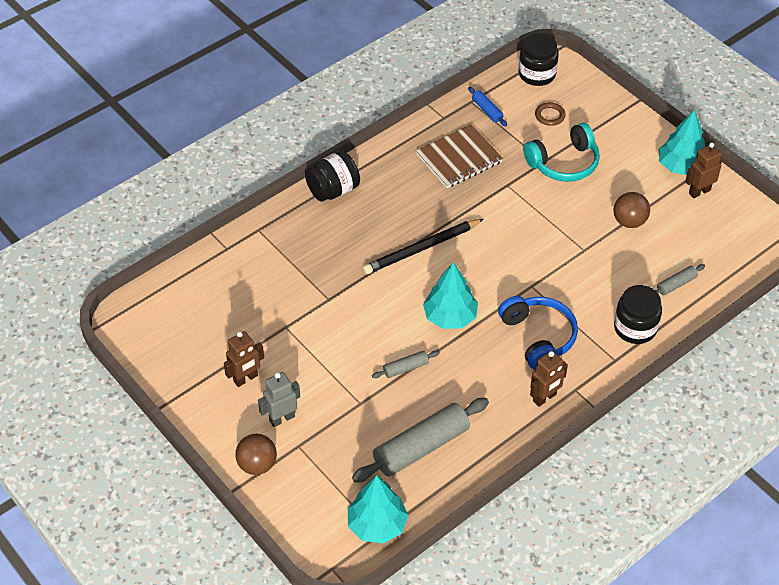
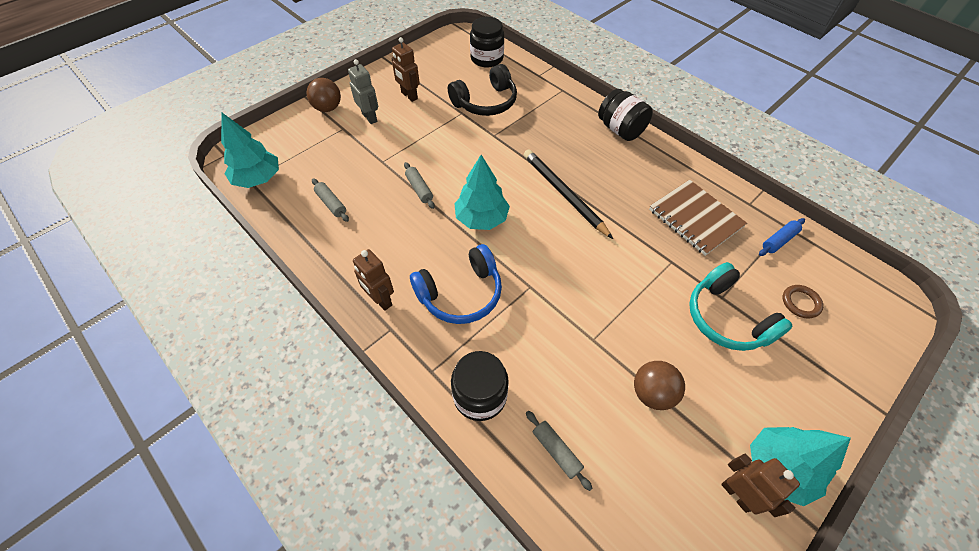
camera: 85 degrees right, 5 degrees up
grey rolling pin [352,398,489,483] -> grey rolling pin [312,178,349,222], size x0.47
black jar [519,33,559,86] -> black jar moved to [470,17,504,67]
none -> black headphones [448,64,517,116]

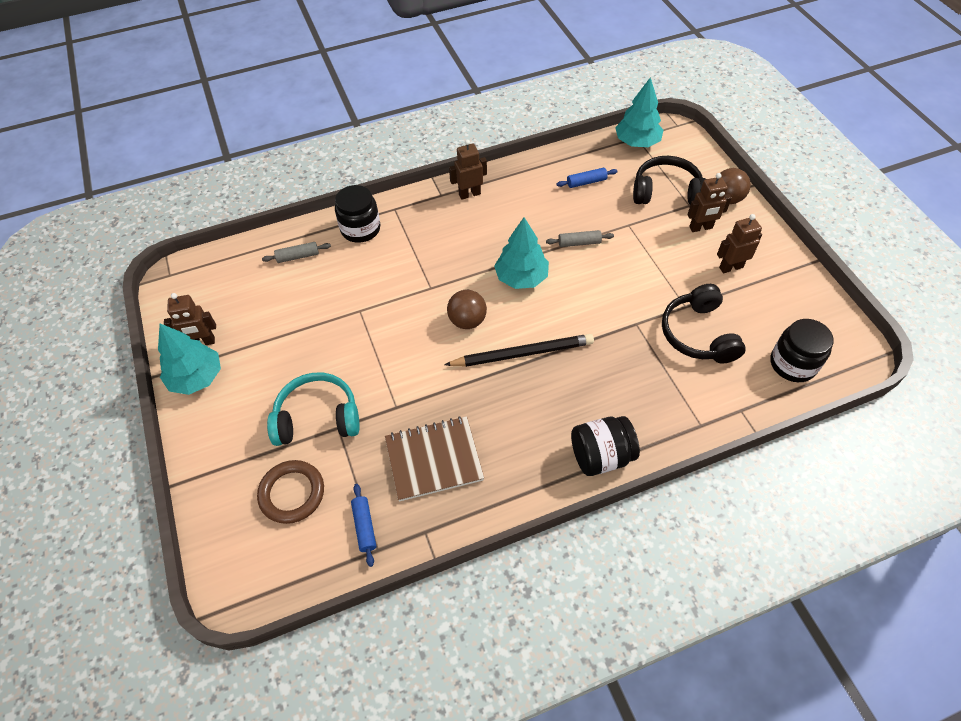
camera: 115 degrees right, 0 degrees up
grey rolling pin [312,178,349,222] -> blue rolling pin [557,168,618,188]
grey robot [348,59,378,124] -> brown robot [687,173,732,232]
blue headphones [410,244,502,324] -> none
brown ball [634,361,685,410] -> brown ball moved to [447,290,487,329]
brown ring [783,285,823,319] -> brown ring [257,460,324,524], size x1.63
none -> black headphones [633,156,705,205]

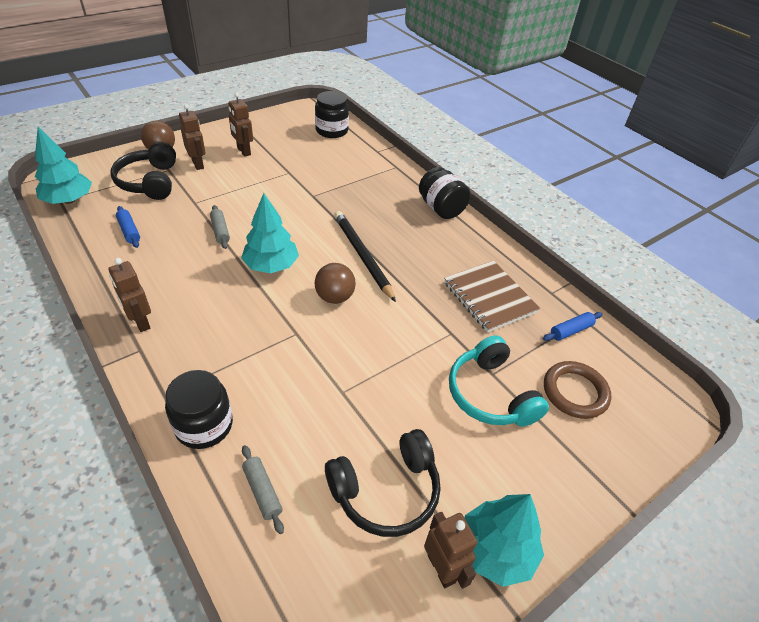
camera: 110 degrees left, 10 degrees down
black headphones [662,284,746,364] -> black headphones moved to [325,429,440,537]

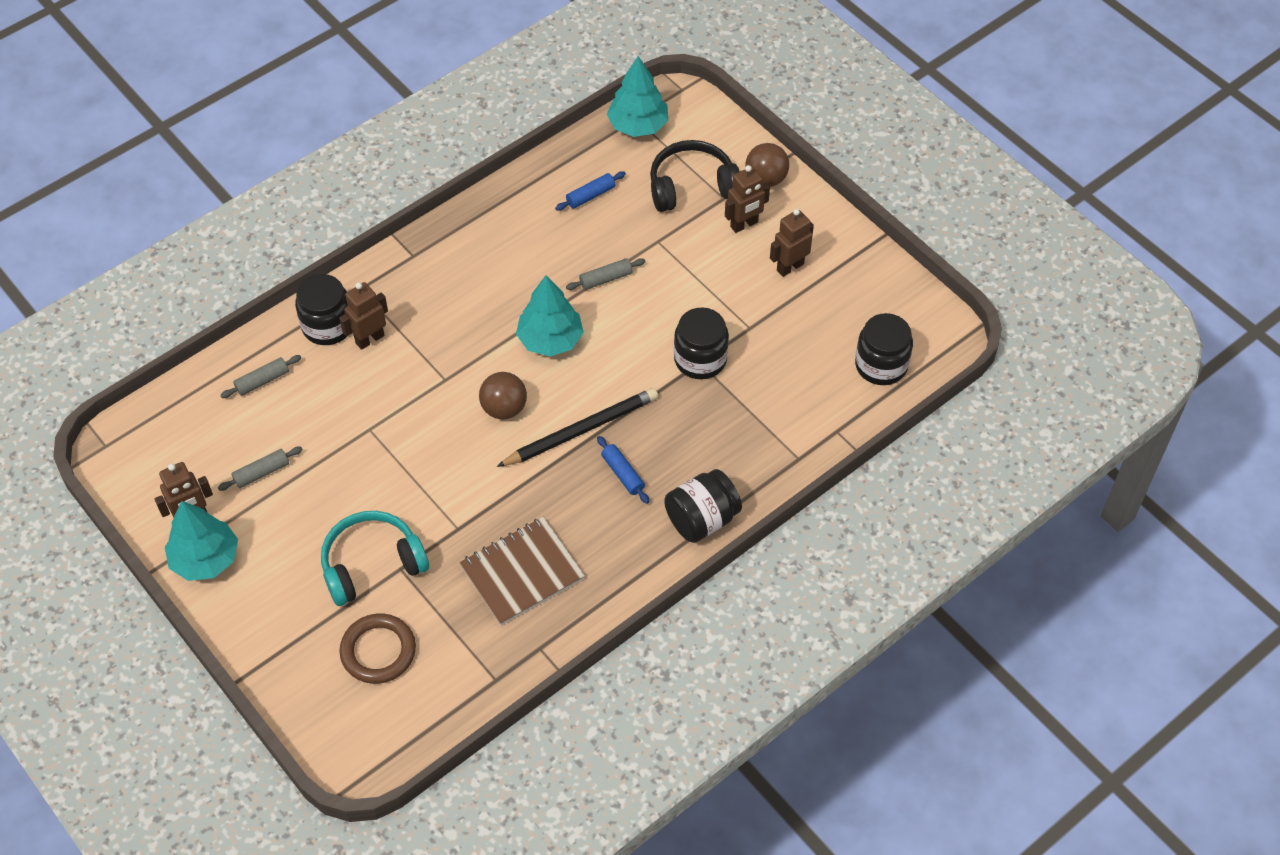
camera: 90 degrees right, 10 degrees up
brown robot [108,258,151,332] -> brown robot moved to [339,282,388,350]
black headphones [325,429,440,537] -> grey rolling pin [218,447,303,491]
blue rolling pin [543,312,602,341] -> blue rolling pin moved to [597,436,649,504]
none -> black jar [674,307,729,379]

